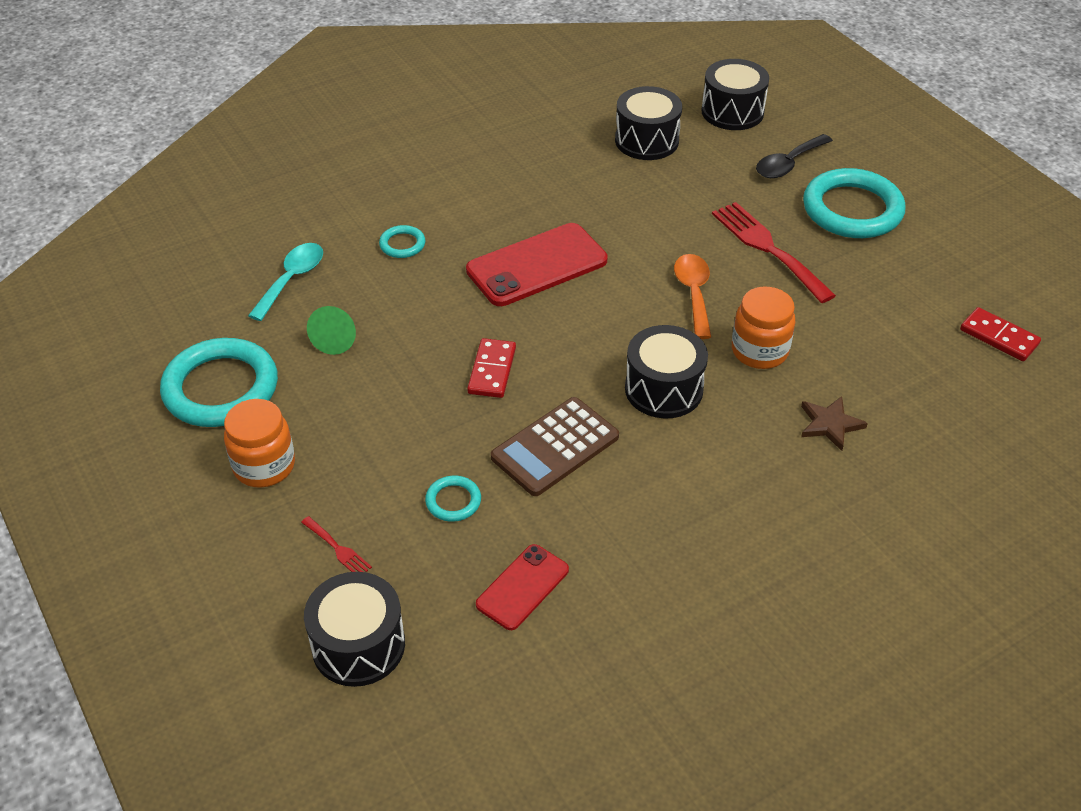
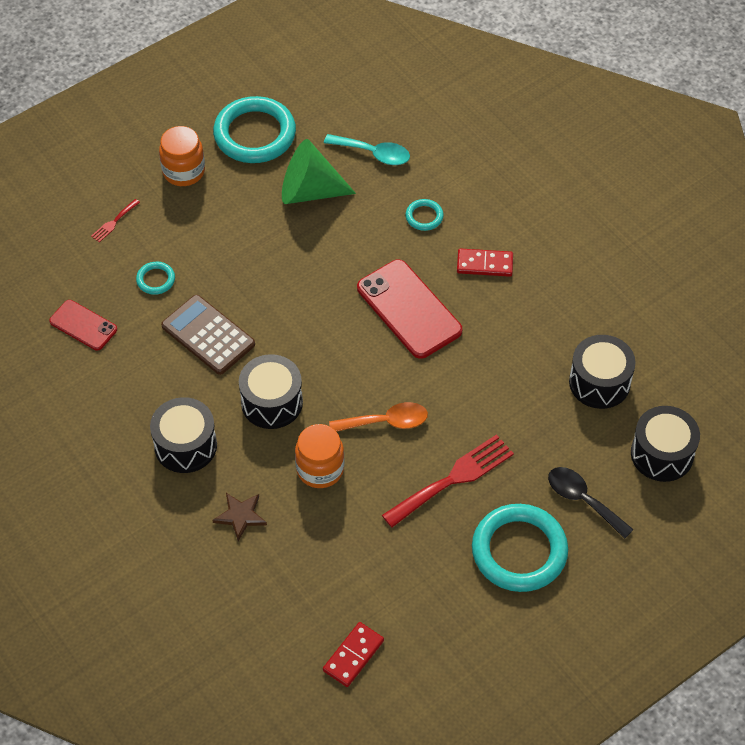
camera: 85 degrees right, 10 degrees up
black drum [304,572,405,687] -> black drum moved to [150,397,217,473]
green cone [307,306,356,355] -> green cone [282,139,356,204], size x1.80
red domino [467,338,516,398] -> red domino moved to [457,248,513,277]

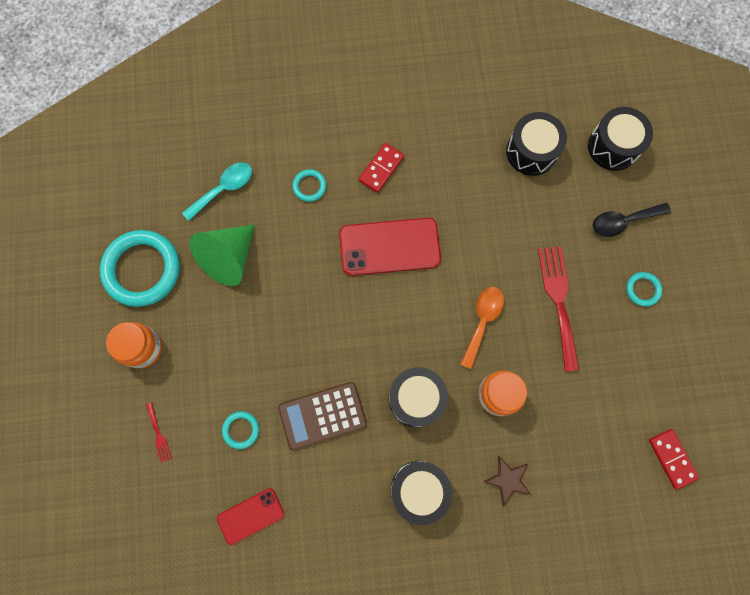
camera: 60 degrees left, 20 degrees up
turquoise ring [472,504,568,592] -> turquoise ring [626,272,662,307], size x0.45

